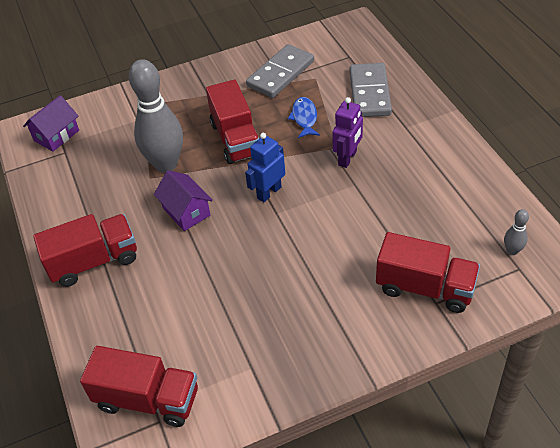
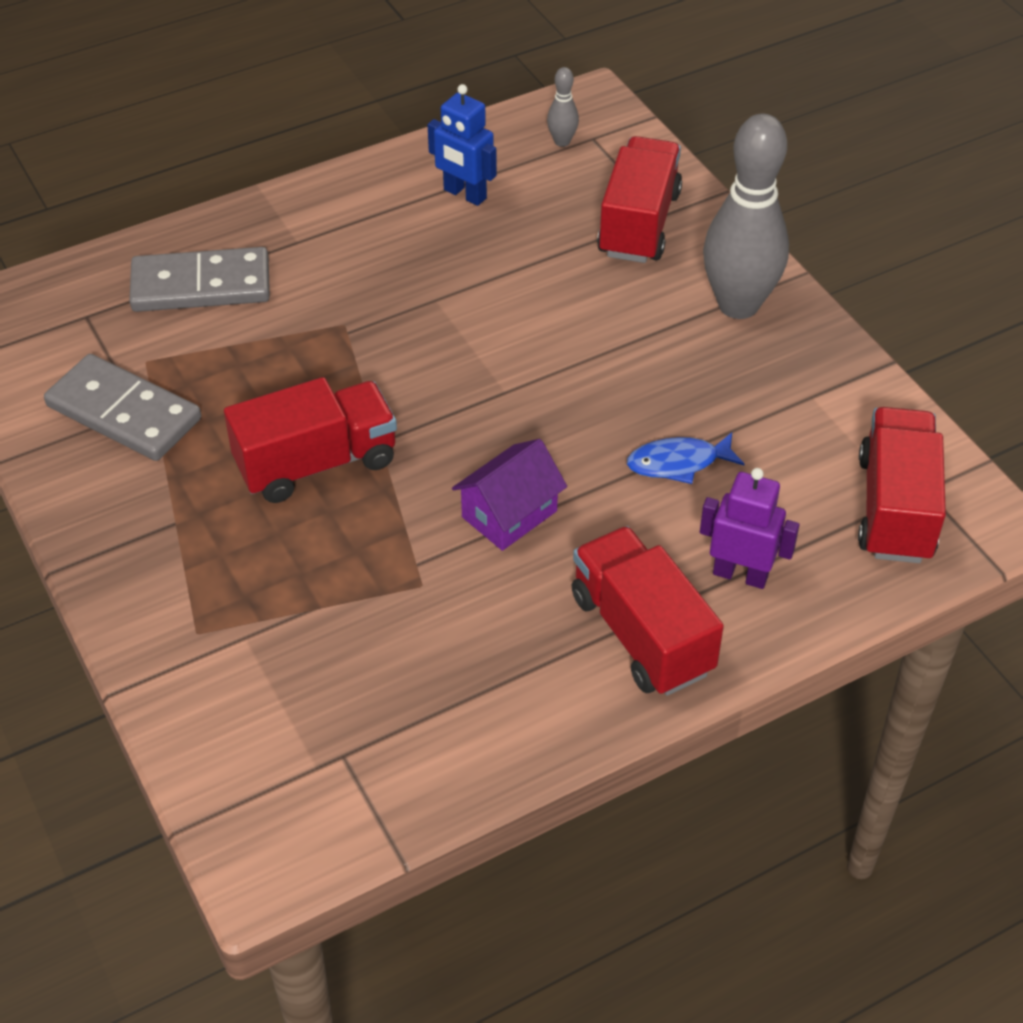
camera: 100 degrees left, 0 degrees up
purple house [23,95,79,152] -> none
grey bowling pin [129,59,183,173] -> grey bowling pin moved to [703,114,789,319]
blue robot [245,133,285,202] -> blue robot moved to [428,84,497,206]
blue fish [288,97,320,138] -> blue fish moved to [627,432,744,484]
purple robot [332,97,363,168] -> purple robot moved to [700,468,799,589]

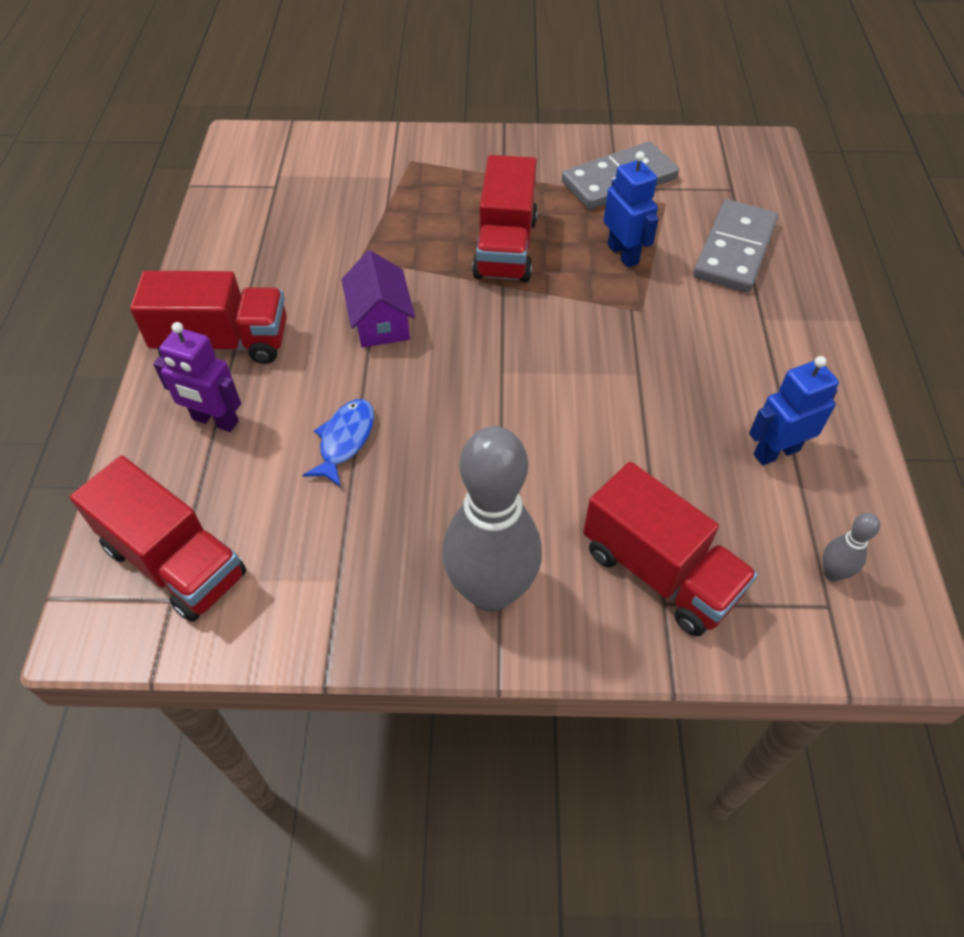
camera: 120 degrees right, 5 degrees up
purple robot [700,468,799,589] -> purple robot turned 60 degrees clockwise [153,322,241,432]
none -> blue robot [603,151,659,268]

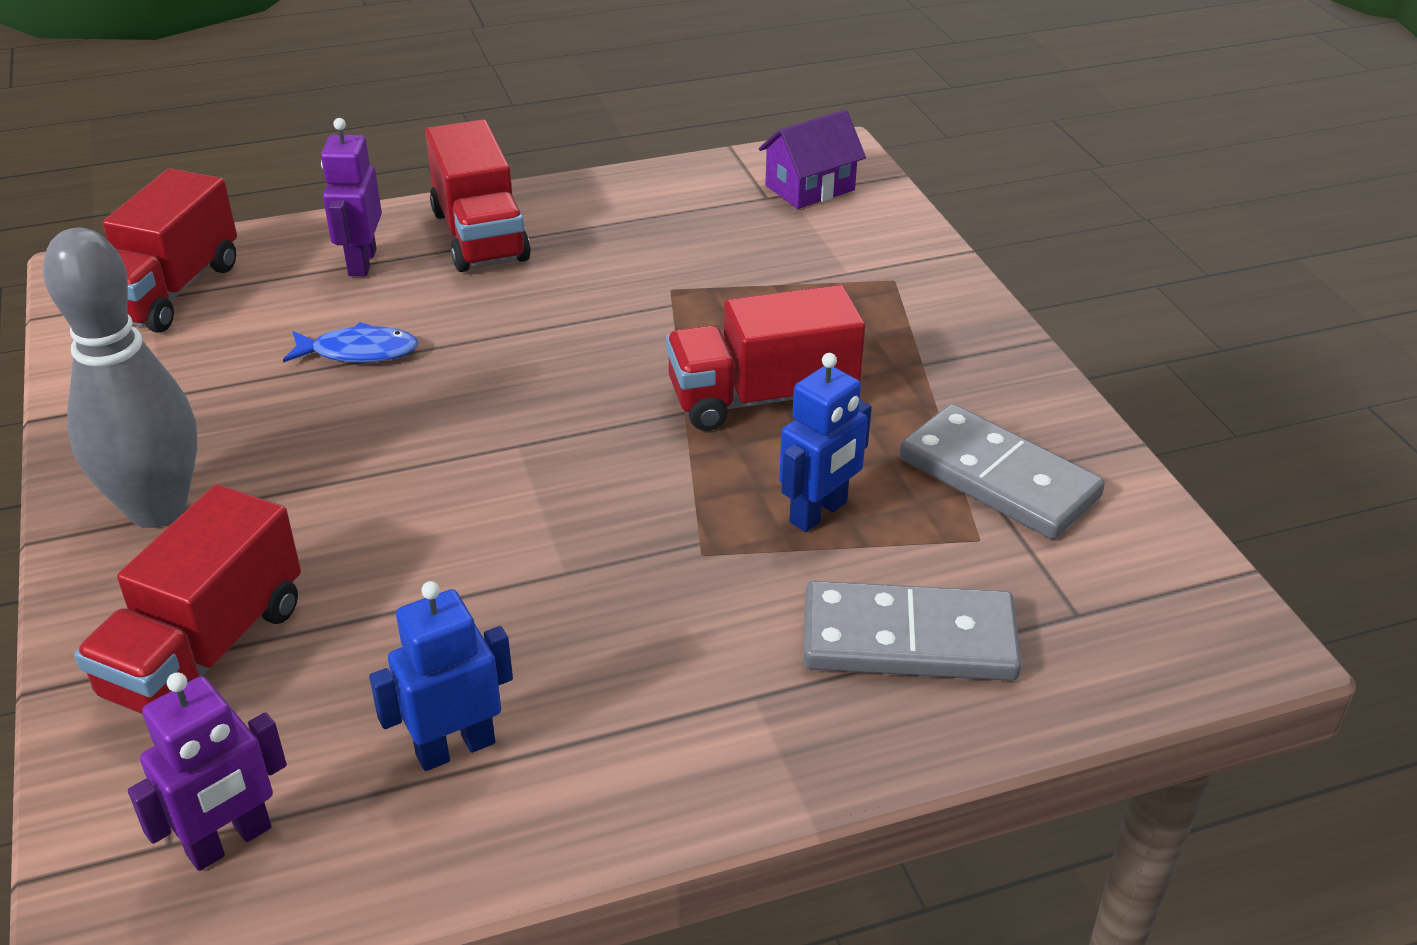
camera: 70 degrees right, 15 degrees down
purple house [341,250,415,348] -> purple house moved to [759,110,866,209]
blue robot [749,356,839,466] -> blue robot turned 75 degrees counterclockwise [369,581,513,771]
grey bowling pin [823,513,880,581] -> purple robot [128,672,287,871]

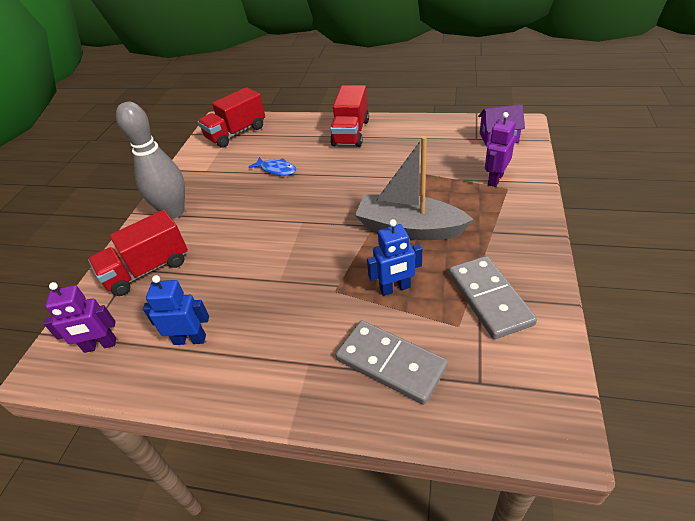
camera: 35 degrees right, 5 degrees up
purple robot [321,118,382,276] -> purple robot moved to [485,112,516,187]
red truck [666,285,865,431] -> grey boat [355,136,474,240]

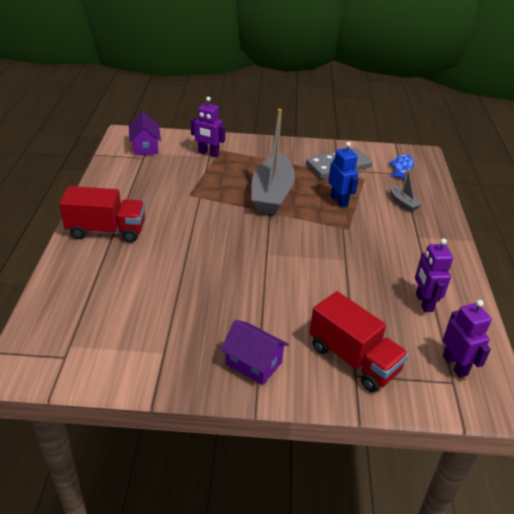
camera: 105 degrees left, 5 degrees down
grey bowling pin [116,102,185,219] -> purple house [221,320,289,385]
blue robot [143,275,209,345] -> purple robot [415,238,453,312]
red truck [198,87,265,148] -> none
blue fish [249,157,297,176] -> blue fish moved to [388,154,414,179]
grey domino [336,320,448,405] -> grey boat [390,167,422,212]

